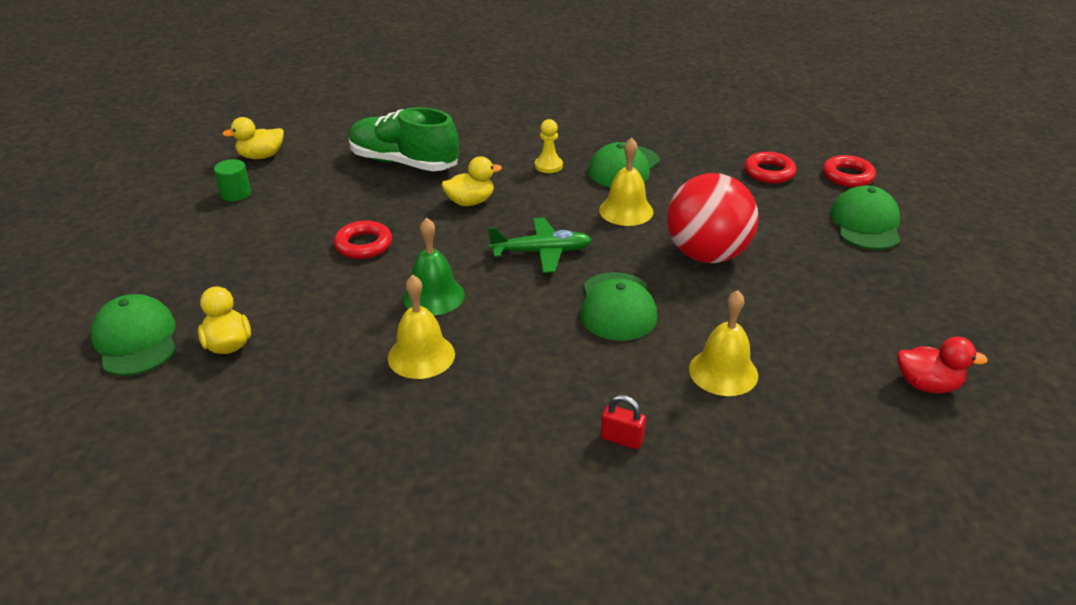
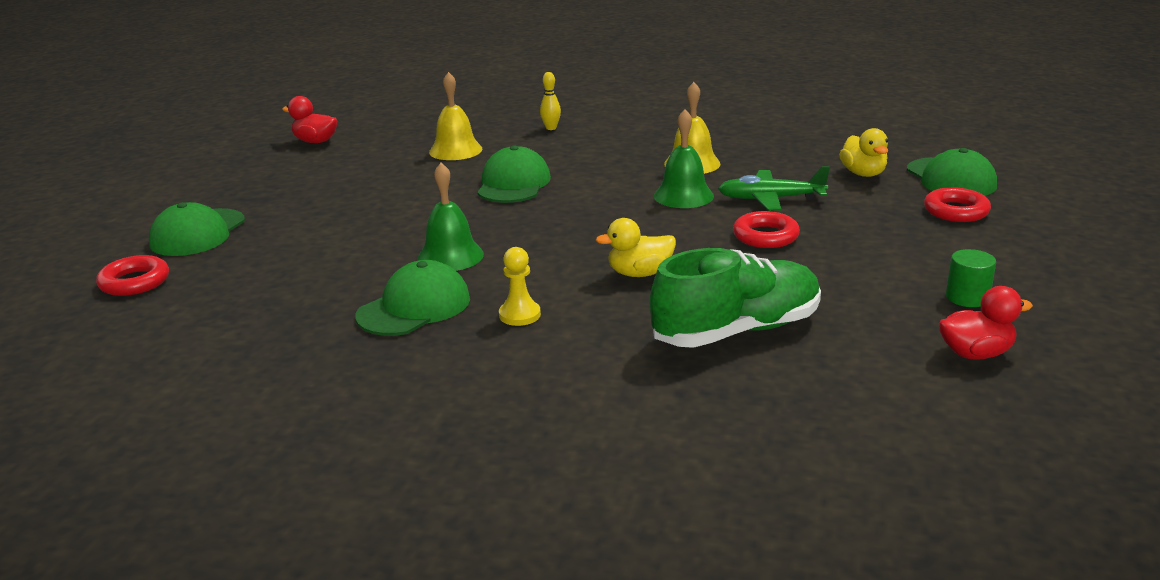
camera: 170 degrees left, 10 degrees down
yellow duck [223,117,284,159] -> red duck [939,286,1033,360]
green shoe [349,107,459,171] -> green shoe turned 60 degrees counterclockwise [650,248,821,348]
green plane [488,218,592,273] -> green plane moved to [718,166,830,211]
yellow bell [599,137,653,226] -> green bell [417,163,484,271]
red padlock [601,395,646,449] -> yellow bowling pin [540,72,561,130]
red ball [667,173,759,263] -> none
red ring [744,152,797,184] -> red ring moved to [924,187,991,222]

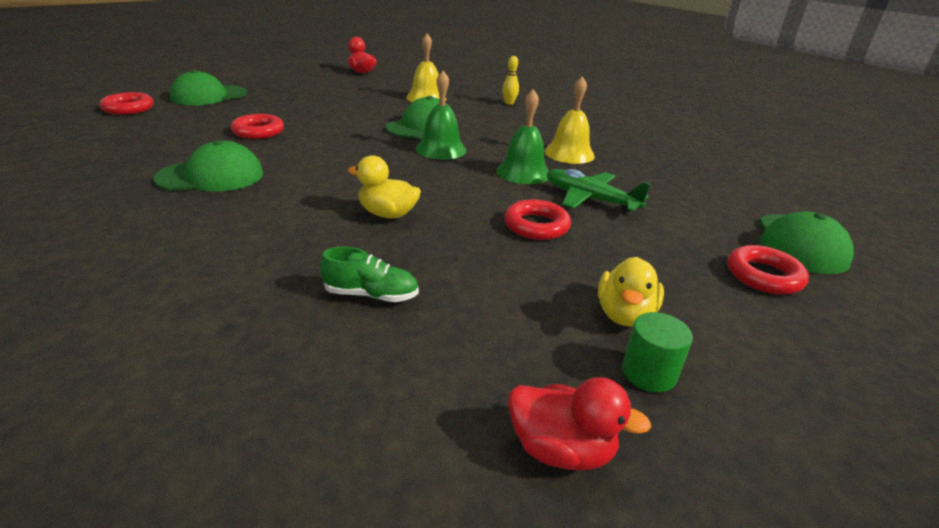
camera: 30 degrees right, 5 degrees up
green bell [417,163,484,271] -> green bell moved to [415,71,466,160]
yellow pawn [499,247,541,326] -> none
green shoe [650,248,821,348] -> green shoe [320,246,419,302], size x0.48
yellow duck [839,128,888,177] -> yellow duck moved to [598,257,664,327]
none -> red ring [231,114,284,139]

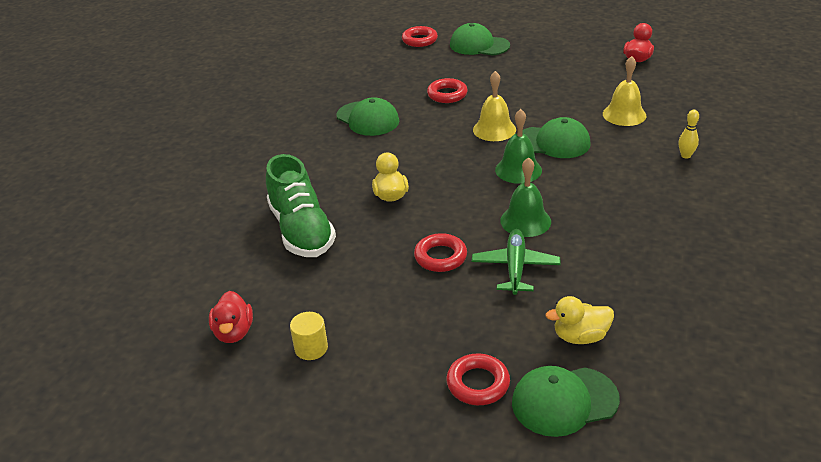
camera: 65 degrees right, 5 degrees up
green shoe [320,246,419,302] -> green shoe [266,154,336,257], size x2.10
yellow bell [544,76,595,164] -> yellow bell moved to [473,71,516,141]
yellow duck [598,257,664,327] -> yellow duck moved to [546,296,614,344]
green cylinder [622,312,693,393] -> yellow cylinder [290,312,328,360]

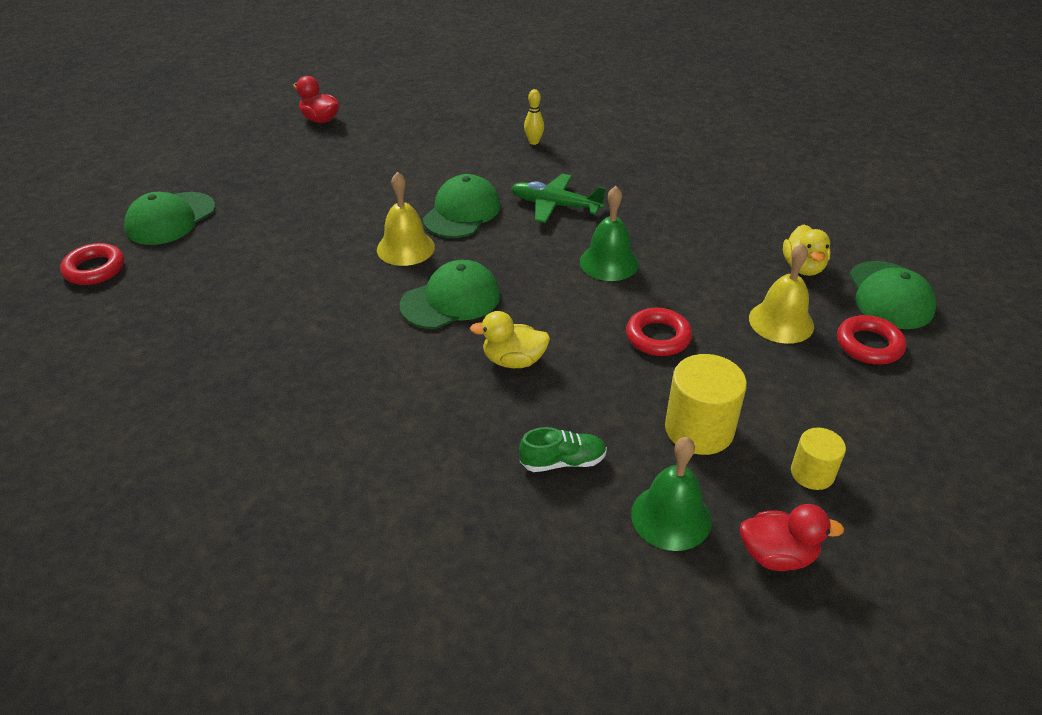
camera: 80 degrees left, 5 degrees up
green shoe [266,154,336,257] -> green shoe [519,427,607,472], size x0.48
green cap [336,97,399,136] -> green cap moved to [399,260,500,329]
red ring [427,78,468,103] -> none
green plane [472,229,561,295] -> green plane moved to [511,174,606,223]
green bell [495,109,542,184] -> green bell moved to [631,437,712,551]
yellow bell [603,56,646,126] -> yellow bell moved to [749,243,814,344]
none -> yellow cylinder [665,354,747,455]

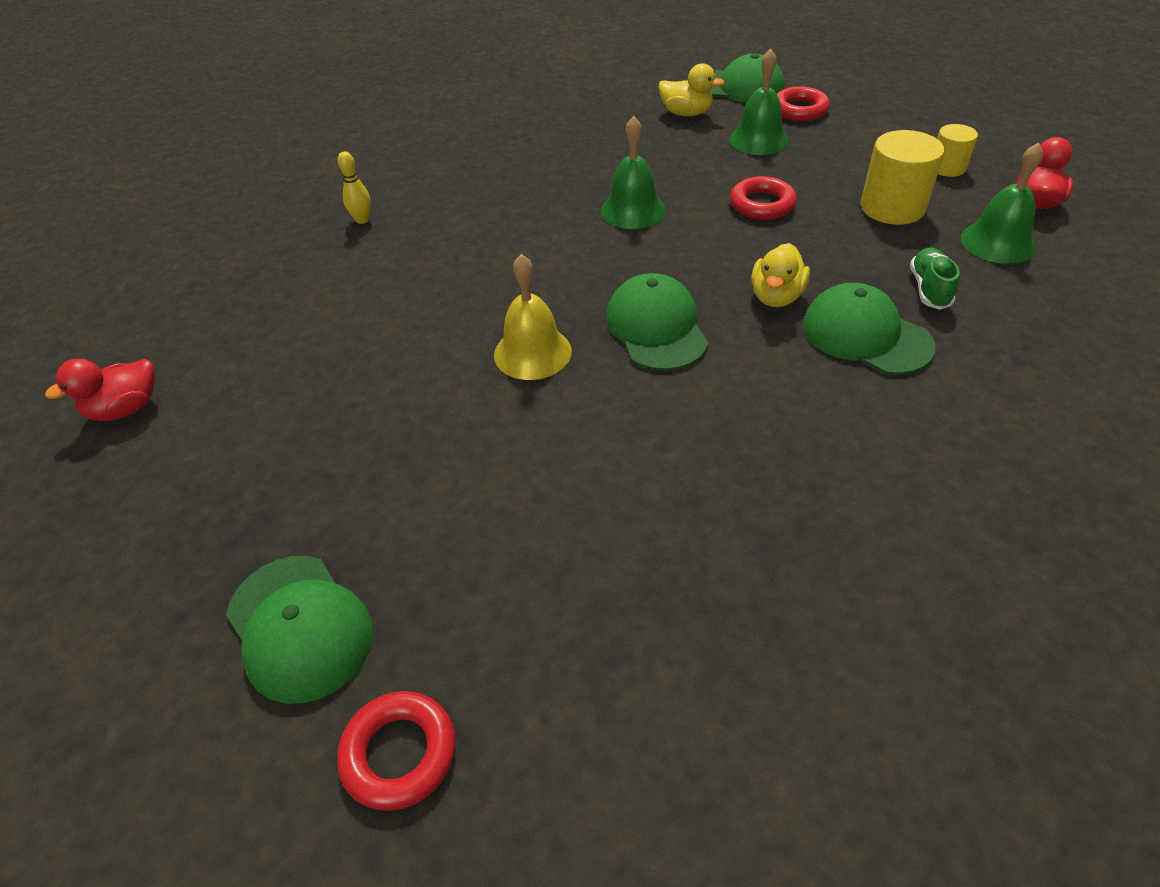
camera: 70 degrees left, 5 degrees up
green cap [423,174,501,238] -> green cap moved to [803,283,936,375]
green plane [511,174,606,223] -> none
yellow bell [749,243,814,344] -> green bell [729,49,789,155]

